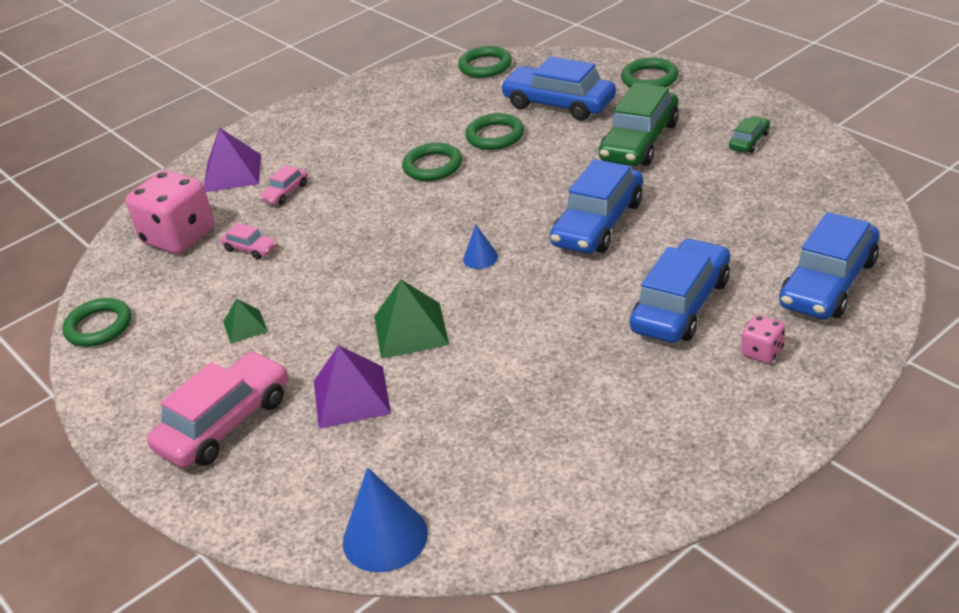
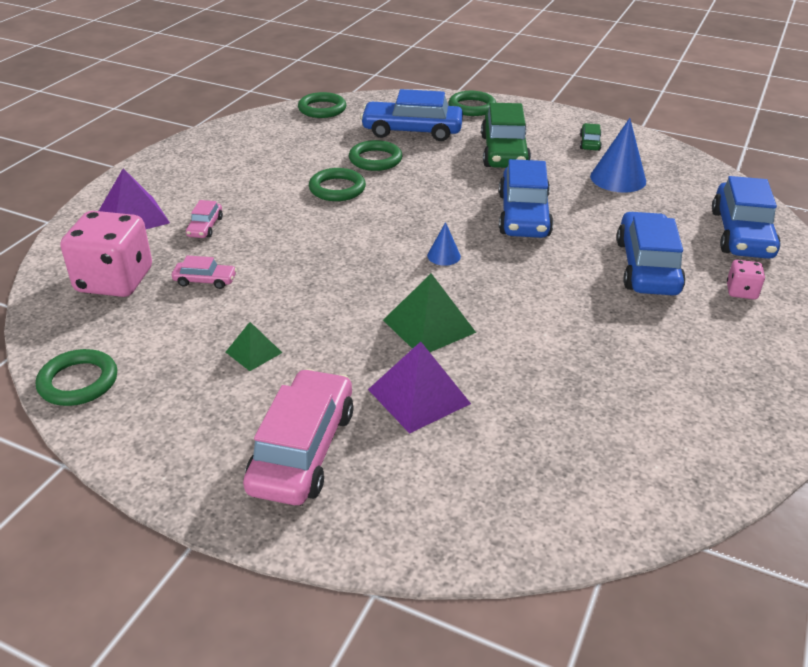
camera: 30 degrees left, 0 degrees up
blue cone [343,467,428,572] -> blue cone moved to [590,118,646,193]

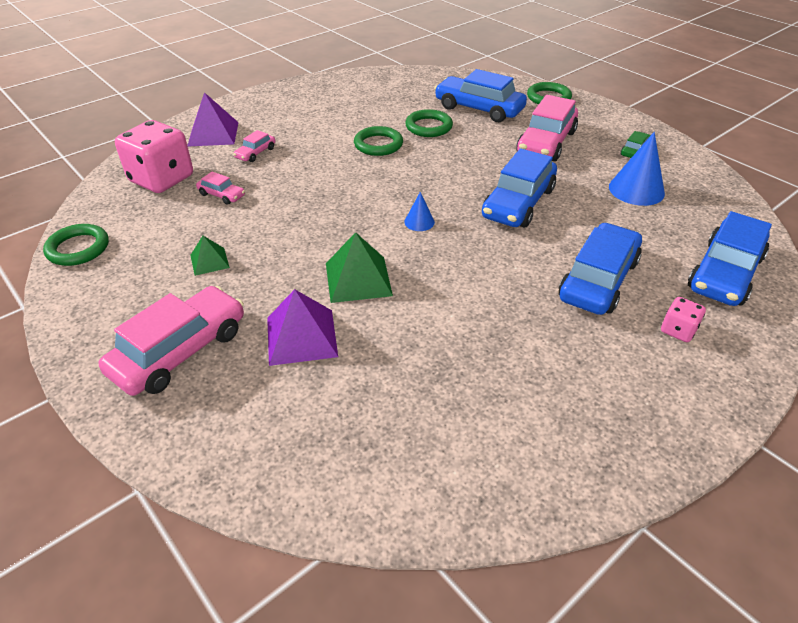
camera: 25 degrees right, 5 degrees up
green ring [298,92,346,118] -> none
green car [481,103,531,168] -> pink car [516,95,578,161]

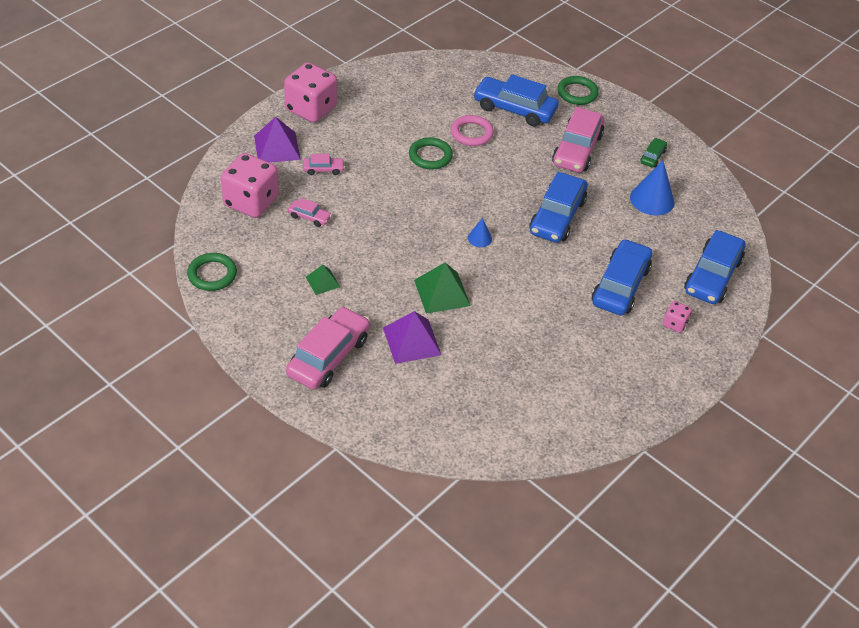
camera: 10 degrees left, 5 degrees up
pink car [233,130,275,162] -> pink car turned 120 degrees counterclockwise [303,154,345,175]
green ring [405,109,453,137] -> pink ring [451,115,494,146]
none -> pink dice [284,62,337,123]

